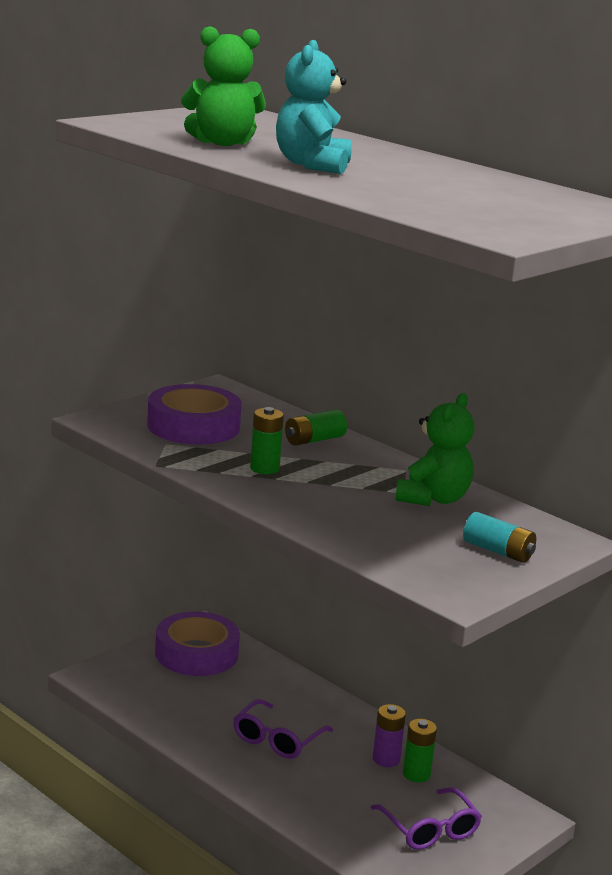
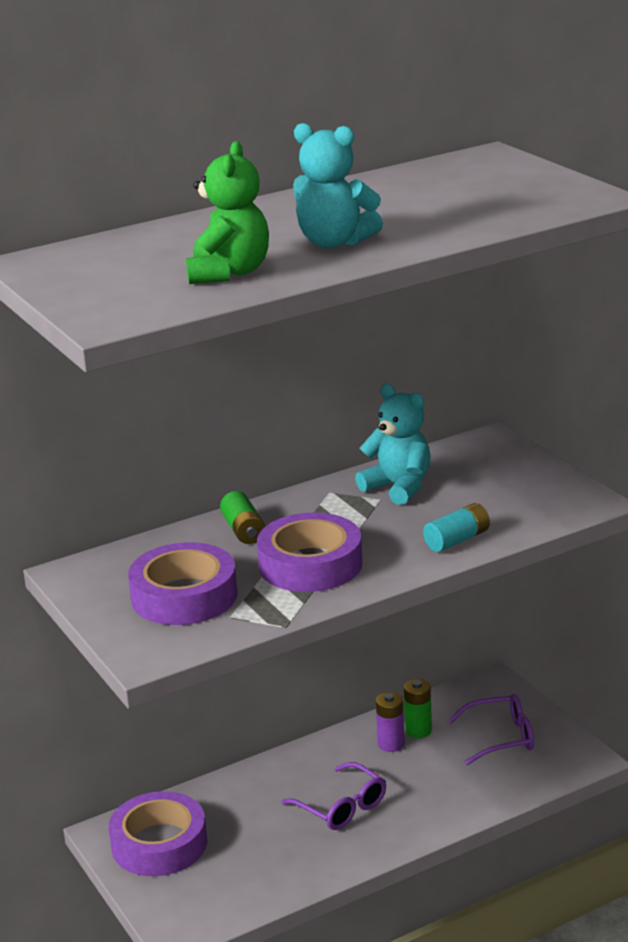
camera: 70 degrees left, 5 degrees up
green battery [250,407,284,474] -> purple tape [257,513,362,592]
green teddy bear [395,393,475,506] -> turquoise teddy bear [355,384,431,505]
turquoise battery [463,512,536,563] -> turquoise battery moved to [423,503,490,552]

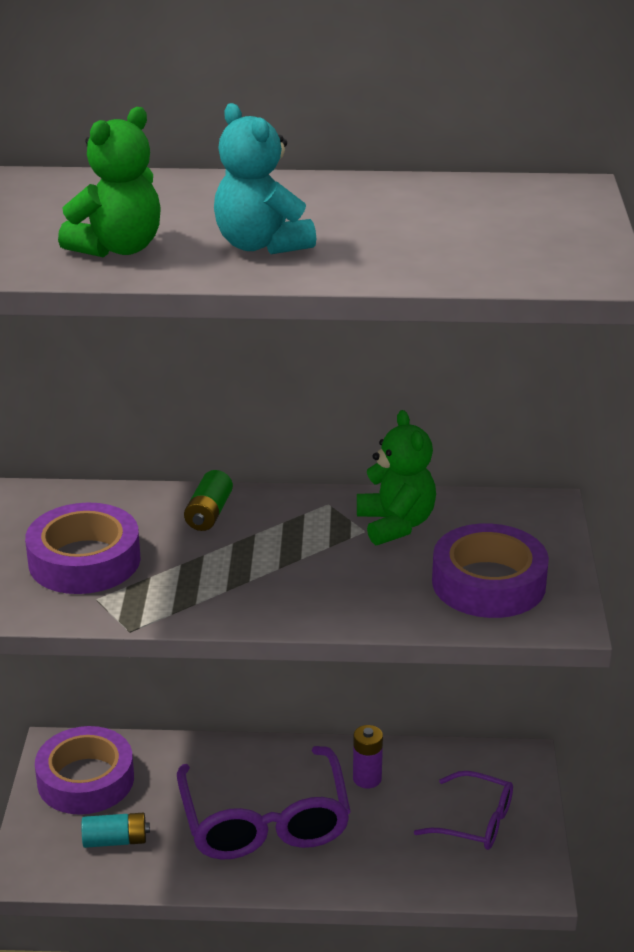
camera: 30 degrees right, 5 degrees up
purple tape [257,513,362,592] -> purple tape moved to [432,523,549,618]
purple glasses [281,762,386,830] -> purple glasses [177,746,351,860], size x1.78
turquoise teddy bear [355,384,431,505] -> green teddy bear [357,410,436,545]
green battery [404,679,432,738] -> none
turquoise battery [423,503,490,552] -> turquoise battery moved to [82,813,150,848]

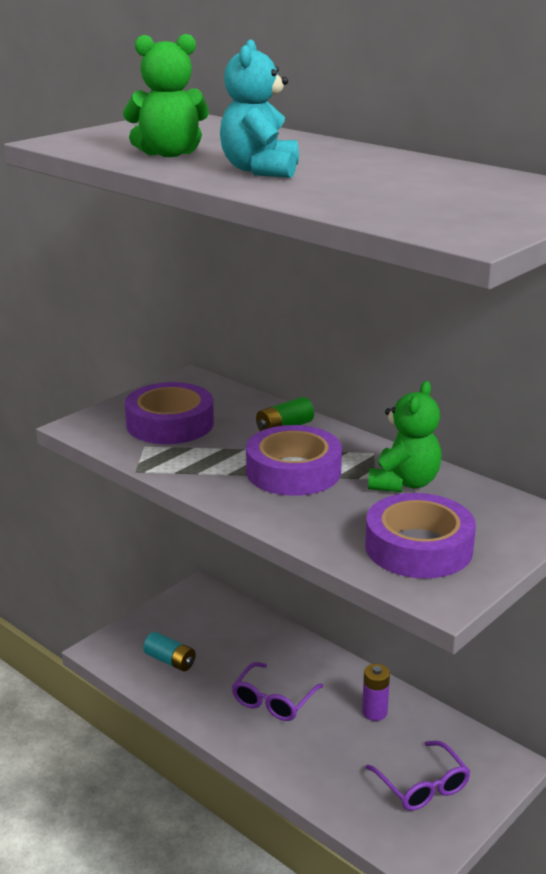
camera: 40 degrees right, 5 degrees down
purple tape [35,726,134,815] -> purple tape moved to [246,425,342,496]
purple glasses [177,746,351,860] -> purple glasses [232,662,323,721], size x0.56

